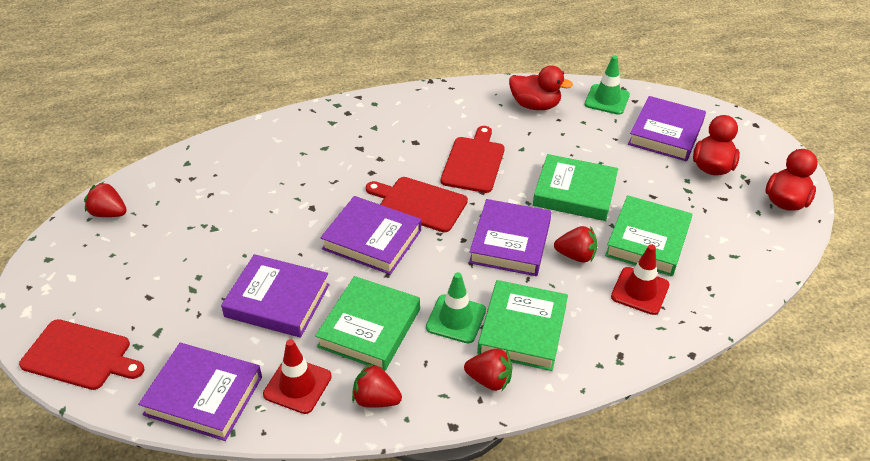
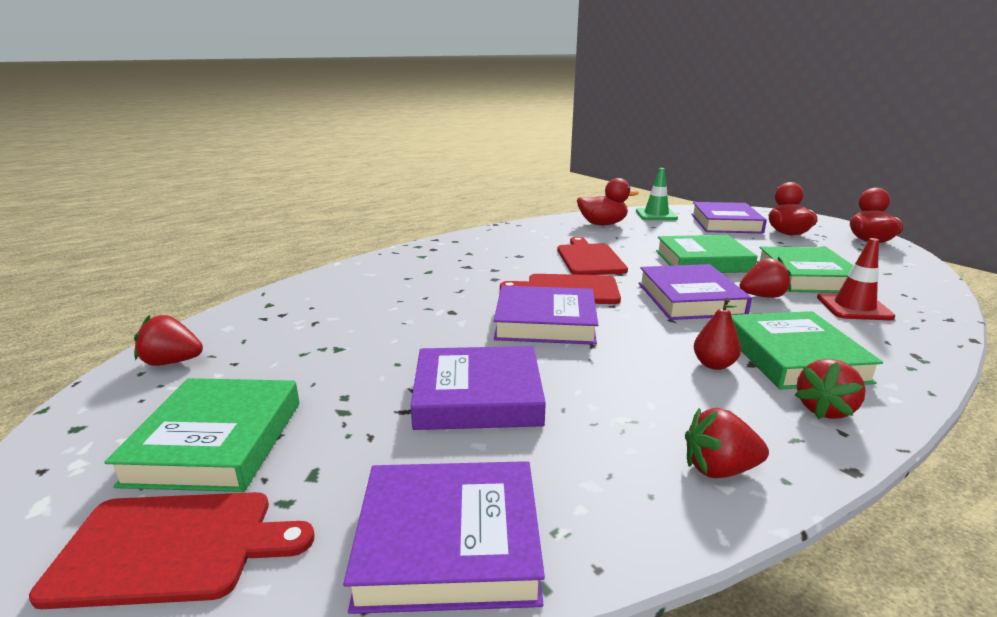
camera: 20 degrees left, 20 degrees down
red traffic cone [263,339,332,414] -> none
green book [315,276,420,371] -> green book moved to [104,378,300,492]
green traffic cone [426,272,486,343] -> red pear [694,298,741,370]
red strawberry [464,348,512,391] -> red strawberry turned 135 degrees clockwise [795,359,866,419]

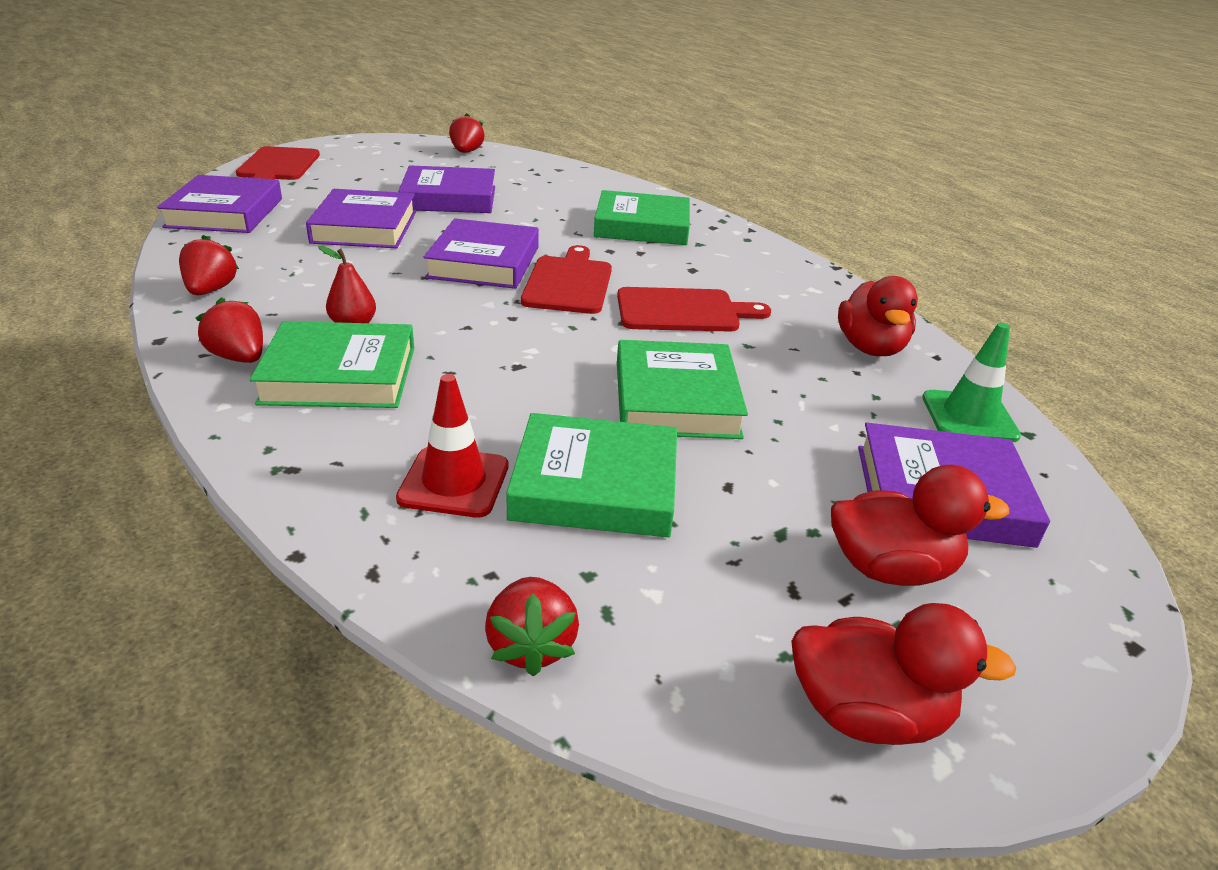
camera: 90 degrees right, 10 degrees up
green book [104,378,300,492] -> green book moved to [594,190,690,245]
purple book [639,264,752,320] -> purple book moved to [398,165,495,213]
red strawberry [740,257,791,298] -> red strawberry moved to [485,577,579,677]

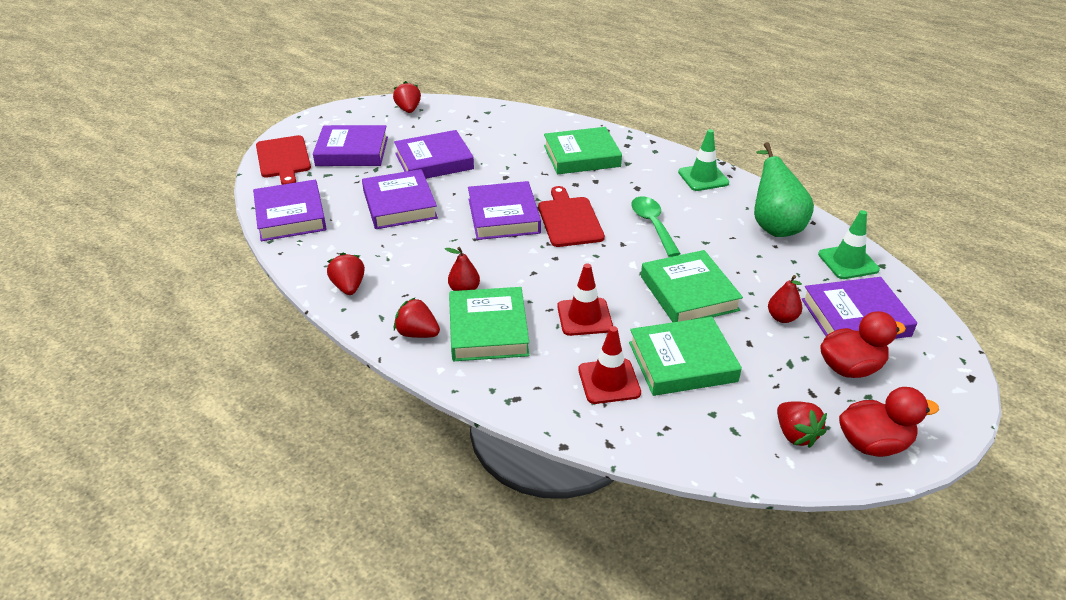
camera: 15 degrees left, 5 degrees up
green book [250,321,414,408] -> green book turned 75 degrees counterclockwise [449,287,529,361]
red strawberry [485,577,579,677] -> red strawberry moved to [777,401,827,448]
red cutting board [617,287,771,332] -> green spoon [631,196,681,257]
red duck [838,276,918,356] -> green pear [754,142,814,237]
none -> purple book [313,125,388,166]
none -> red traffic cone [557,263,613,336]
none -> green traffic cone [678,129,729,191]
none -> red pear [768,275,802,323]

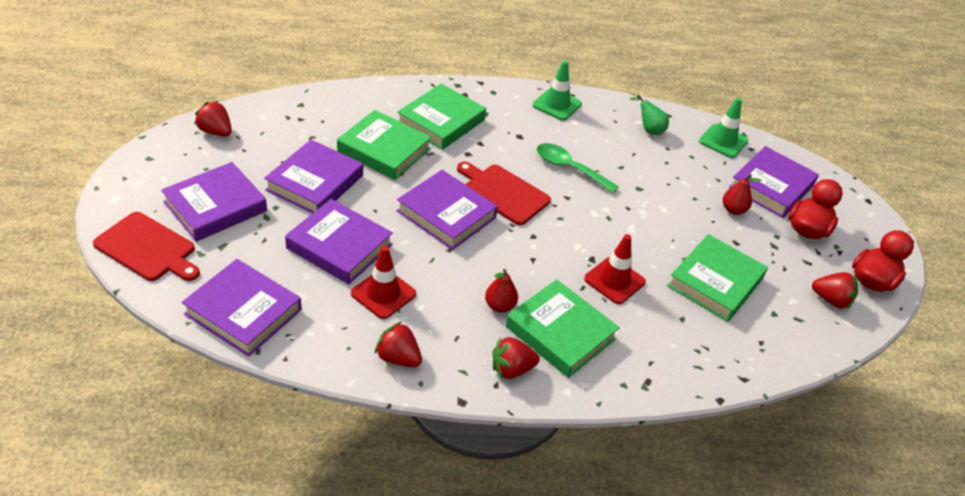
camera: 45 degrees left, 5 degrees up
red traffic cone [578,326,641,404] -> red traffic cone moved to [351,246,416,319]
green book [641,250,743,322] -> green book moved to [337,110,432,180]
green pear [754,142,814,237] -> green pear [630,94,669,135], size x0.51

